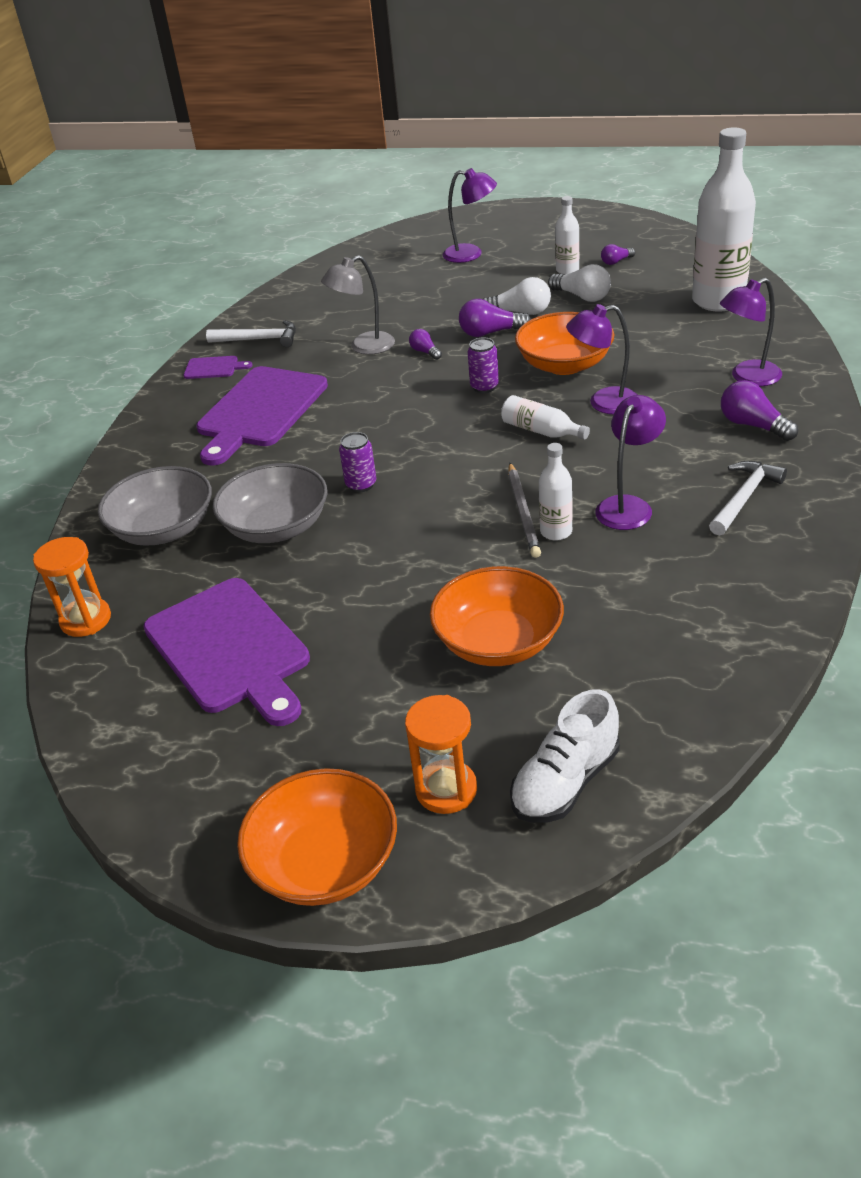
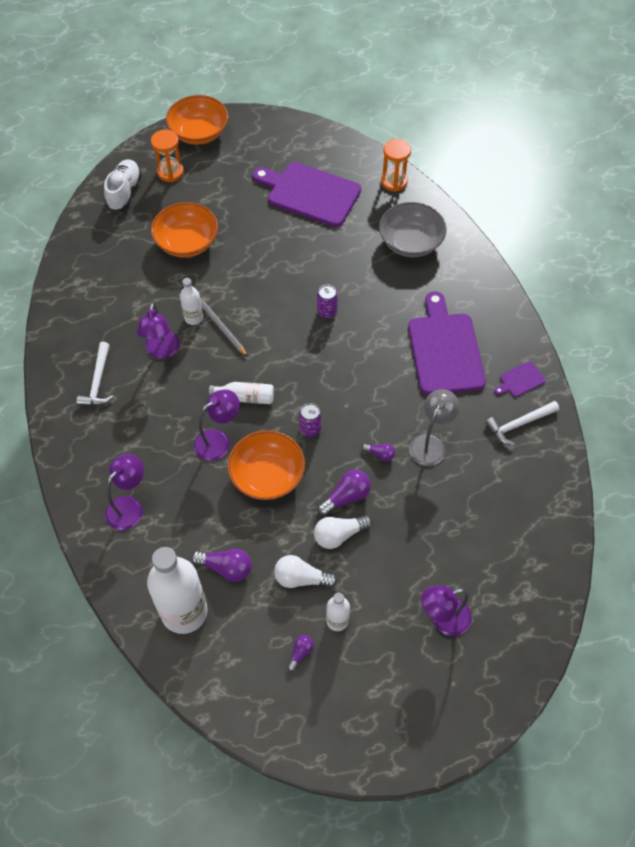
camera: 145 degrees right, 20 degrees up
grey bowl [213,463,327,543] -> none
purple light bulb [721,380,798,441] -> purple light bulb moved to [191,549,251,582]

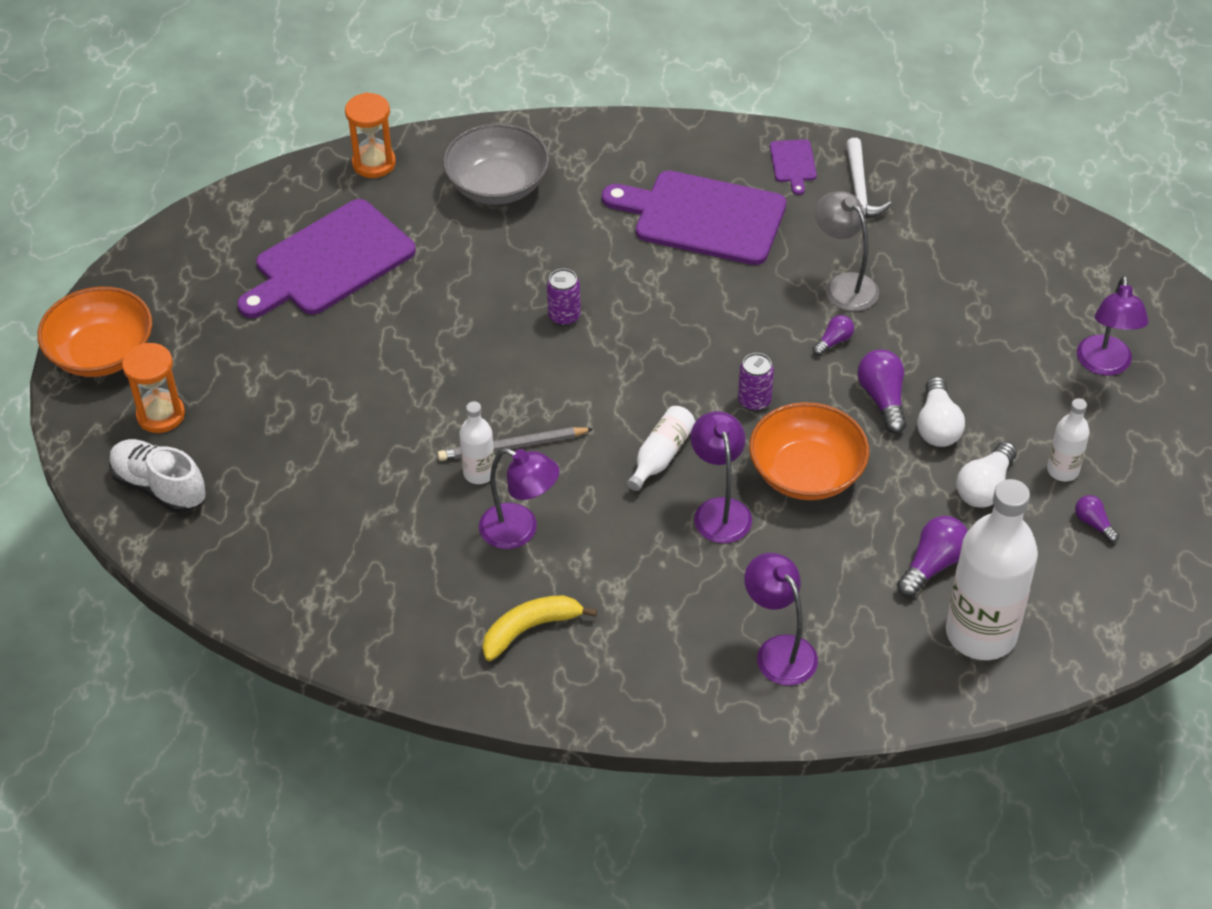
camera: 65 degrees left, 10 degrees down
white hammer [76,342,113,406] -> yellow banana [482,595,597,661]
orange bowl [151,202,218,258] -> none

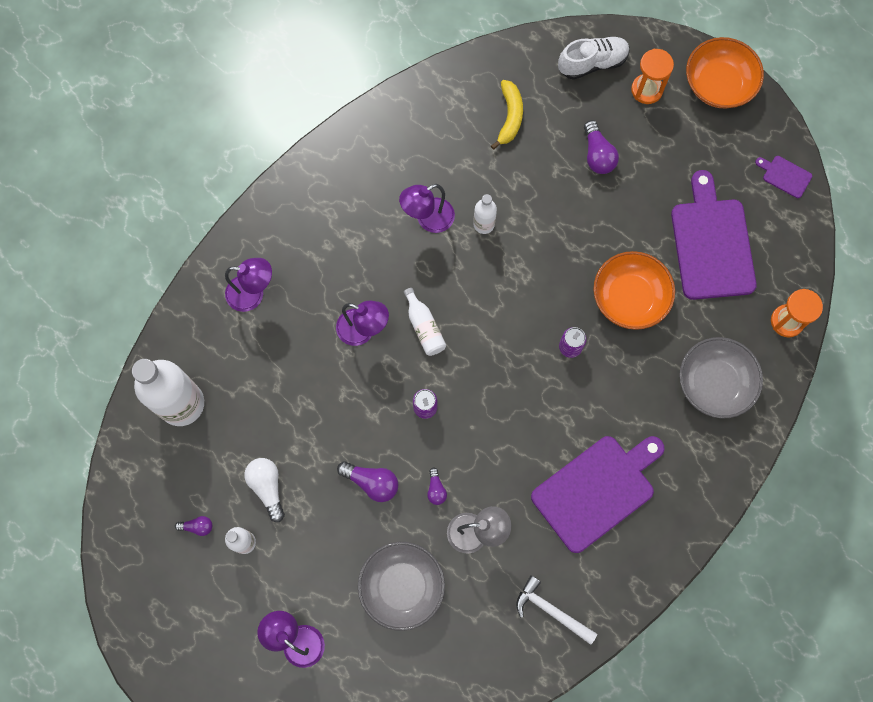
camera: 125 degrees right, 25 degrees up
grey pencil [438,427,593,461] -> none
yellow banana [482,595,597,661] -> yellow banana moved to [491,80,523,150]
orange bowl [749,402,869,500] -> orange bowl moved to [593,251,675,330]
purple cutting board [770,139,817,195] -> purple cutting board moved to [755,156,812,198]
purple light bulb [897,516,968,597] -> purple light bulb moved to [584,120,619,174]
white light bulb [917,377,965,447] -> none
none -> grey bowl [358,542,445,631]

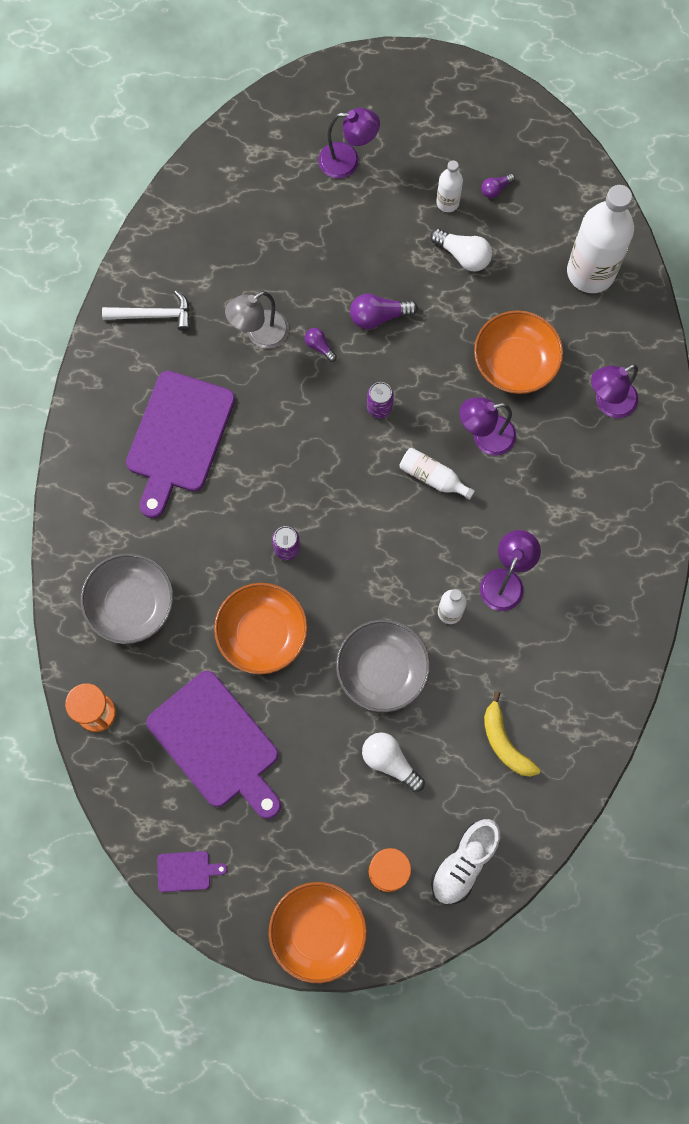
camera: 145 degrees right, 0 degrees up
grey bowl [358,542,445,631] -> grey bowl moved to [336,620,430,712]
purple light bulb [584,120,619,174] -> white light bulb [362,732,425,792]
none -> orange bowl [474,310,563,394]

